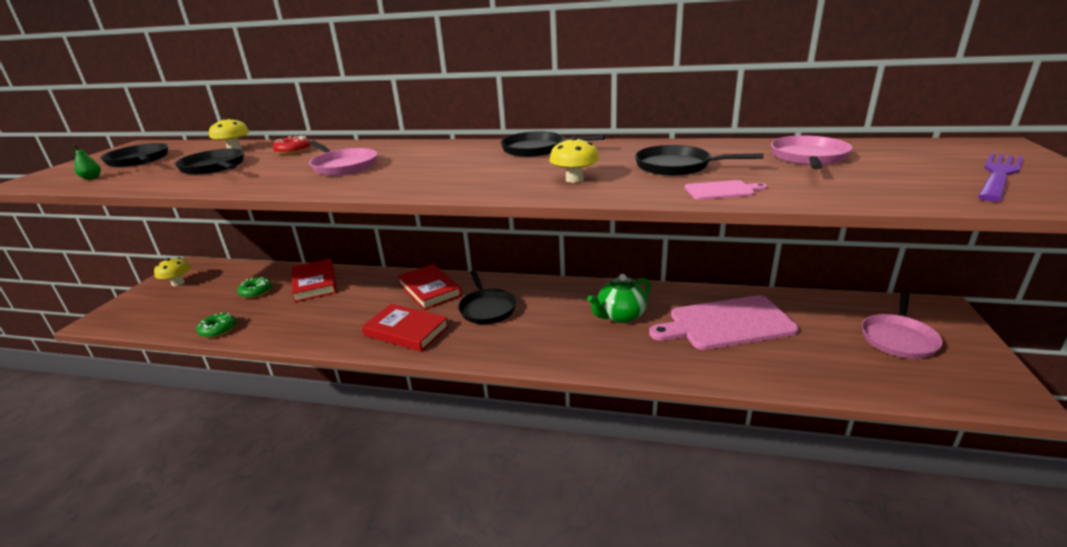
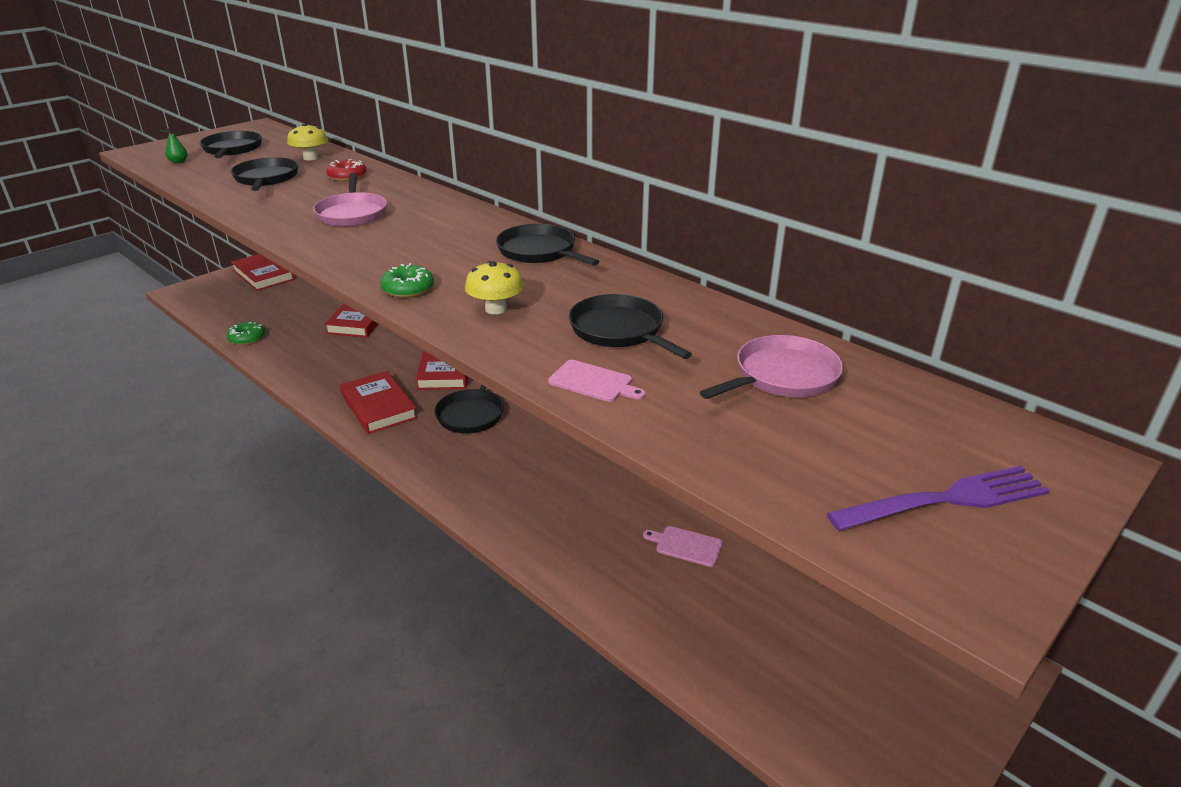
camera: 30 degrees right, 5 degrees up
yellow mushroom [154,257,191,286] -> red book [231,254,295,291]
green donut [237,277,272,298] -> green donut moved to [380,263,434,298]
green teapot [587,274,651,323] -> none
pink cutting board [649,295,799,350] -> pink cutting board [643,526,723,567], size x0.42
pink pan [862,292,943,359] -> none

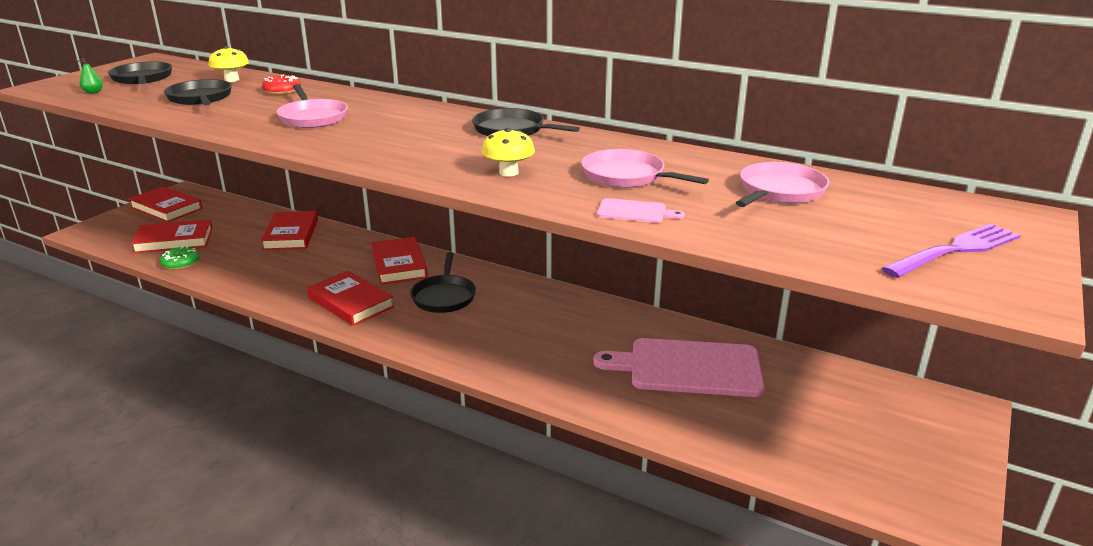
camera: 15 degrees left, 5 degrees down
green donut [380,263,434,298] -> none
black pan [569,294,692,359] -> pink pan [581,149,709,188]
pink cutting board [643,526,723,567] -> pink cutting board [593,338,765,397], size x2.37
none -> red book [131,219,213,253]

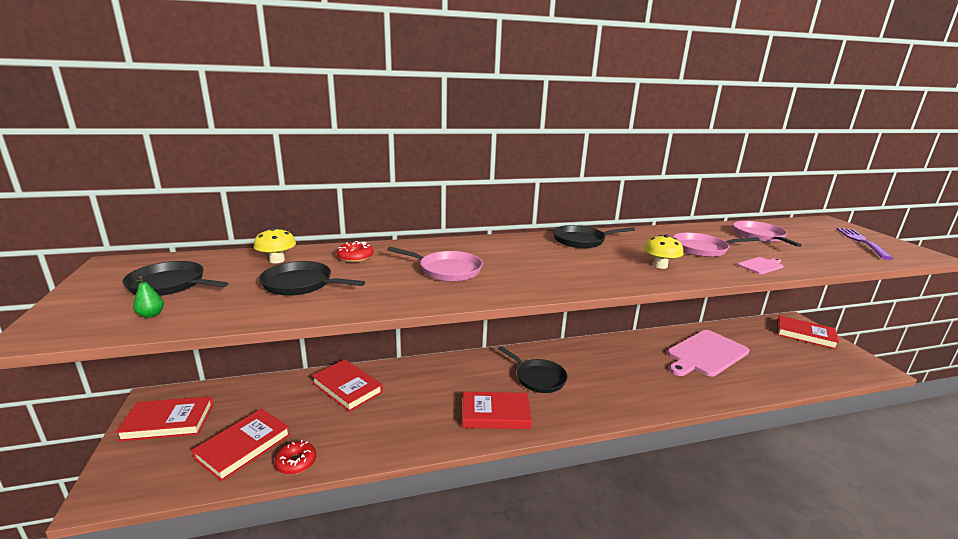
camera: 45 degrees left, 5 degrees down
green donut [160,246,200,270] -> red donut [274,440,316,475]
red book [371,237,428,284] -> red book moved to [777,315,839,349]

